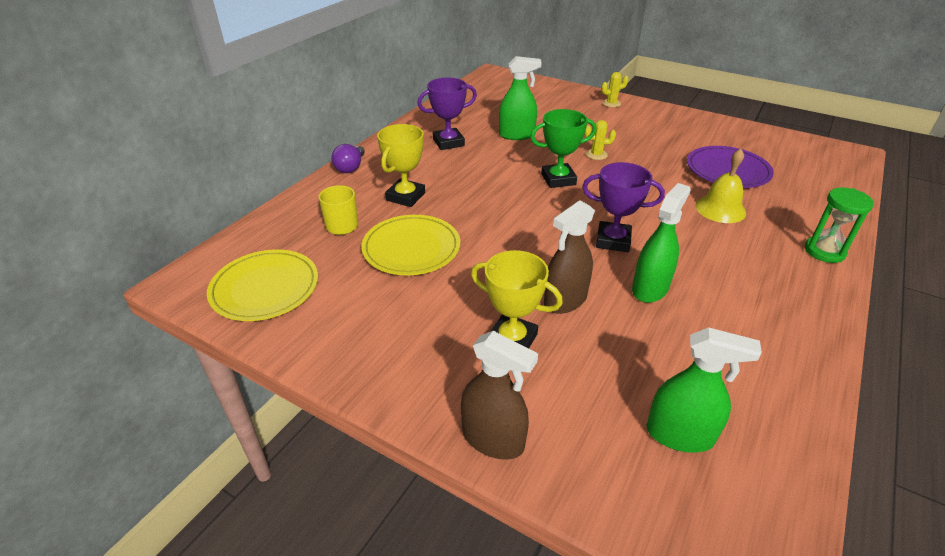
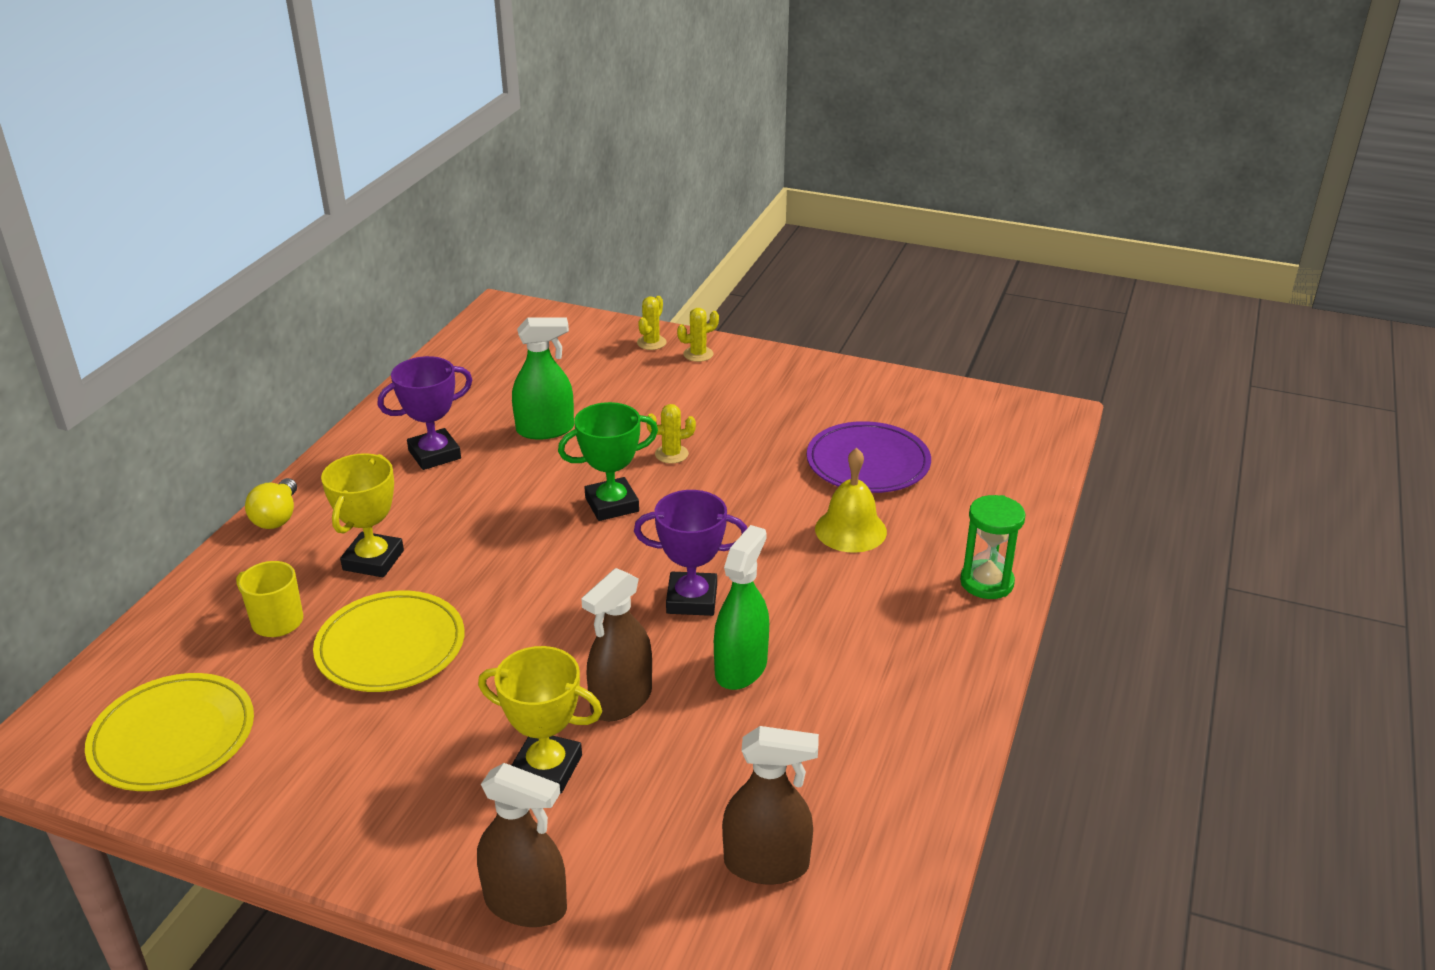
camera: 10 degrees left, 5 degrees down
purple light bulb [331,144,365,173] -> yellow light bulb [245,478,297,529]
green spray bottle [646,327,762,453] -> brown spray bottle [722,726,819,884]
none -> yellow cactus [637,296,667,350]

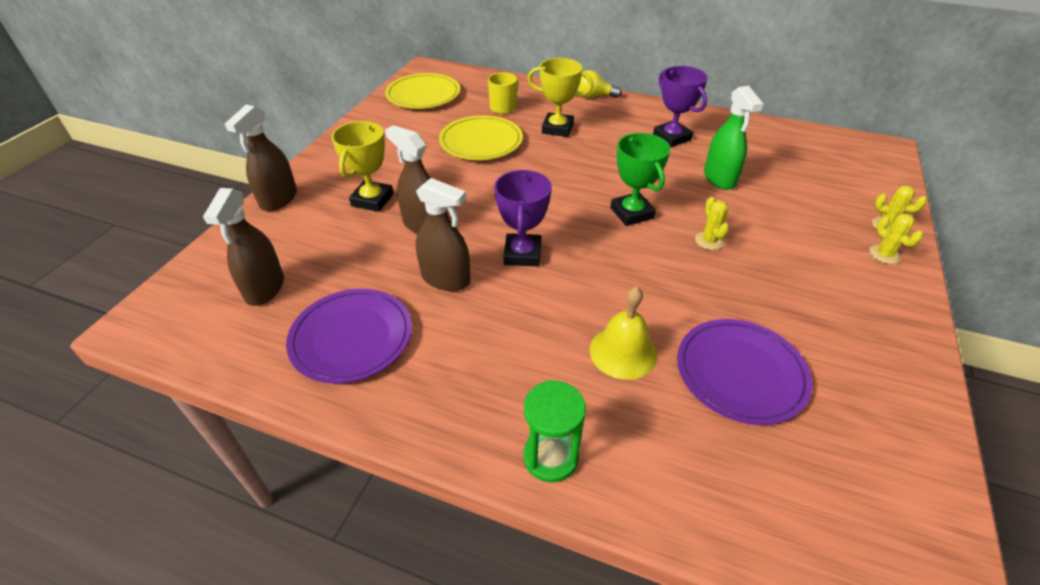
camera: 90 degrees right, 10 degrees up
green spray bottle [714,525,769,690] -> brown spray bottle [416,178,470,291]
none -> purple plate [286,289,412,384]

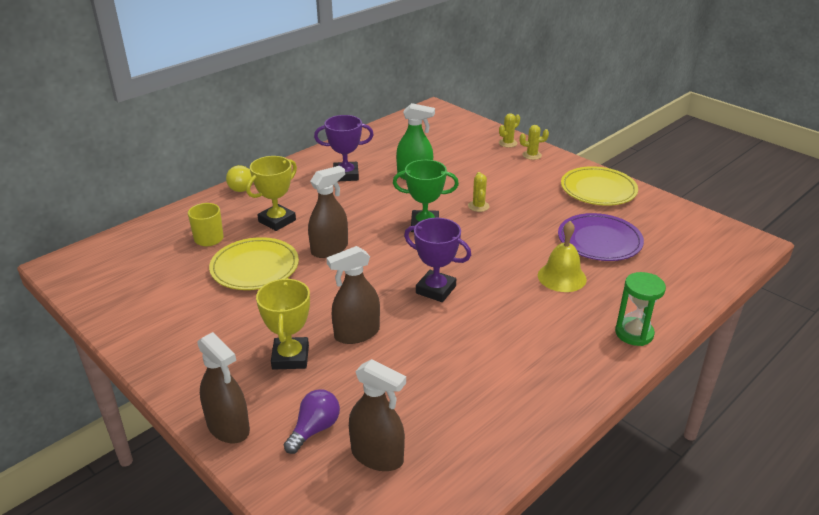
camera: 65 degrees left, 10 degrees down
purple plate [286,289,412,384] -> none
yellow trophy [332,121,394,212] -> yellow trophy turned 45 degrees clockwise [256,278,310,370]
yellow plate [385,73,460,109] -> yellow plate moved to [561,166,638,206]
brown spray bottle [416,178,470,291] -> brown spray bottle moved to [308,166,348,258]
yellow cactus [695,197,729,250] -> yellow cactus turned 75 degrees clockwise [468,172,490,212]
none -> purple light bulb [284,389,340,454]

